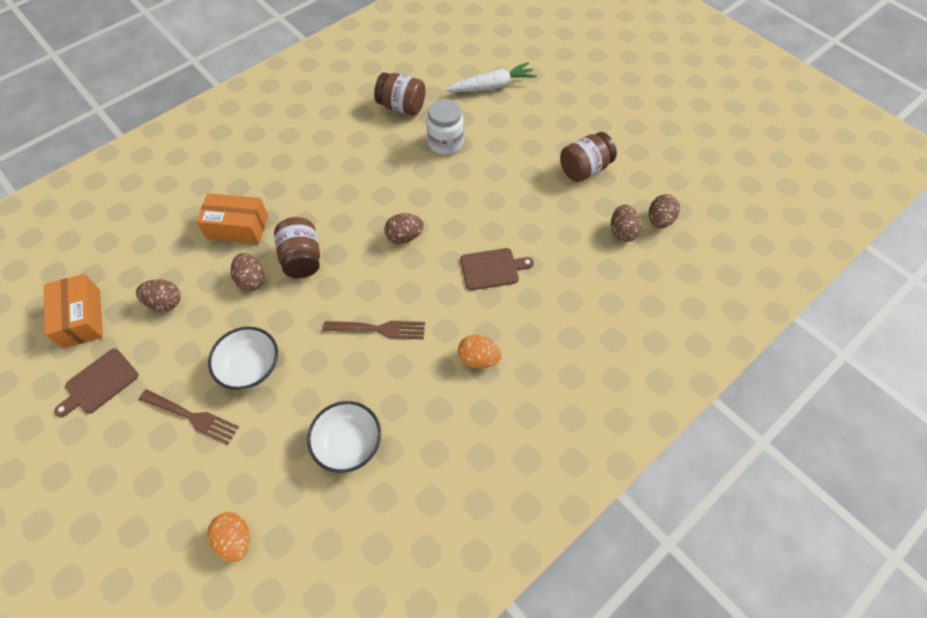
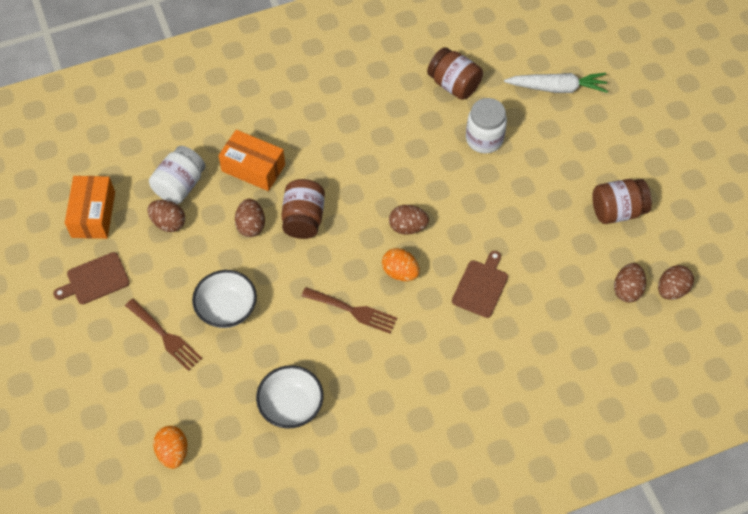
camera: 20 degrees right, 0 degrees up
orange egg [458,335,502,369] -> orange egg moved to [382,248,420,281]
brown cutting board [461,248,534,290] -> brown cutting board turned 75 degrees counterclockwise [452,251,508,318]
none -> white jar [149,146,205,204]

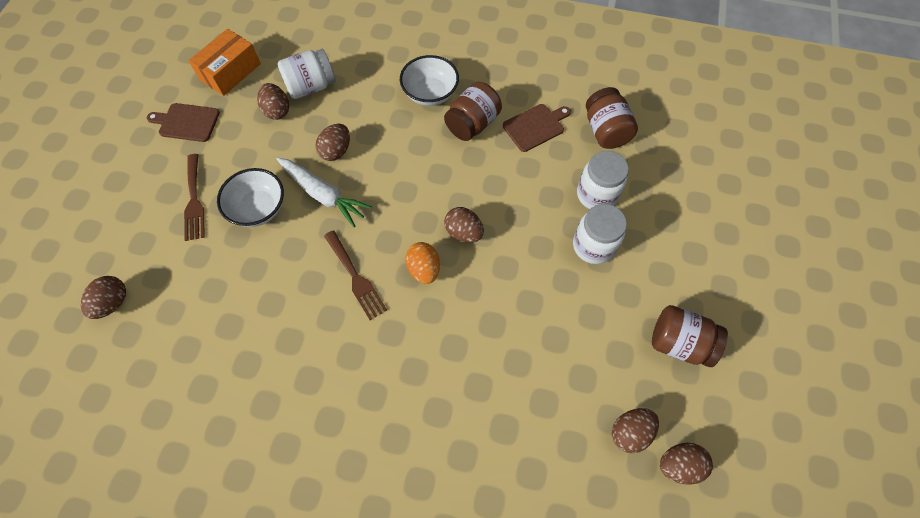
camera: 35 degrees right, 5 degrees up
orange egg [153,426,188,469] -> brown egg [81,276,126,319]
orange box [218,130,285,191] -> none
white bowl [256,365,323,428] -> white bowl moved to [400,55,459,106]
brown jar [281,179,325,239] -> brown jar moved to [444,82,502,141]
brown cutting board [452,251,508,318] -> brown cutting board moved to [503,104,571,152]
white carrot [504,73,608,93] -> white carrot moved to [277,158,372,227]
none -> white jar [573,204,627,264]

